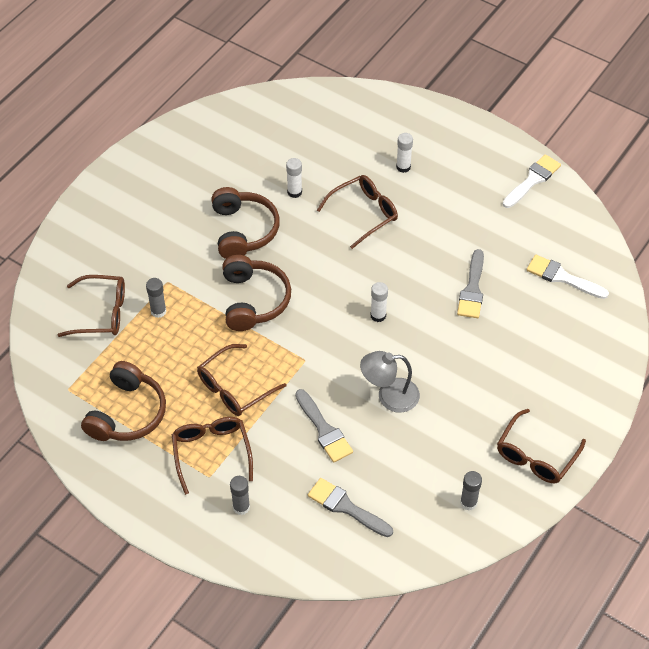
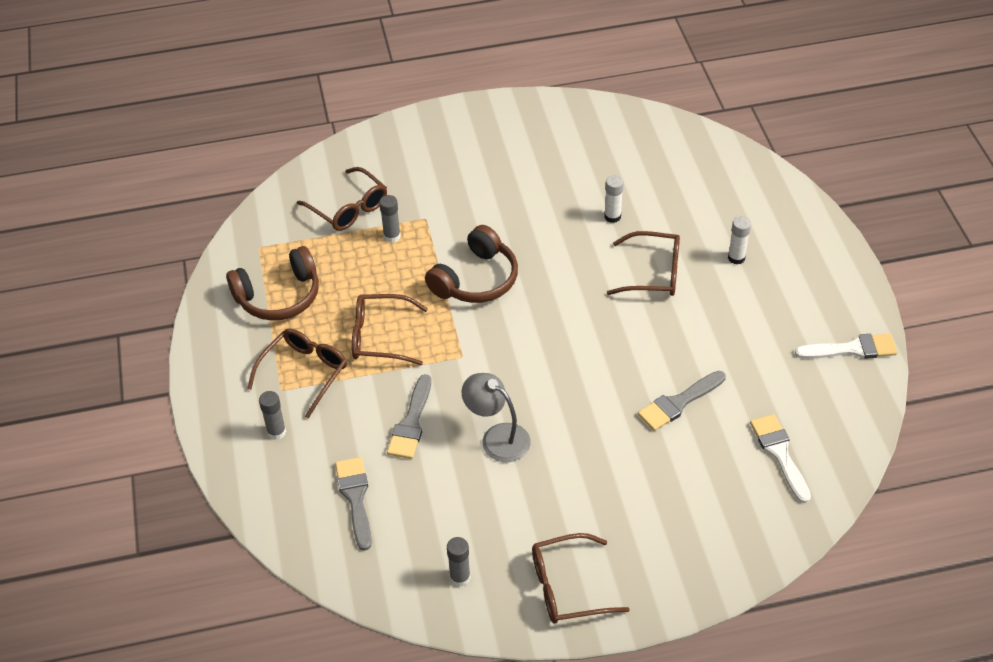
camera: 45 degrees right, 5 degrees down
brown headphones [211,187,280,259] -> none
white glue stick [371,282,388,322] -> none

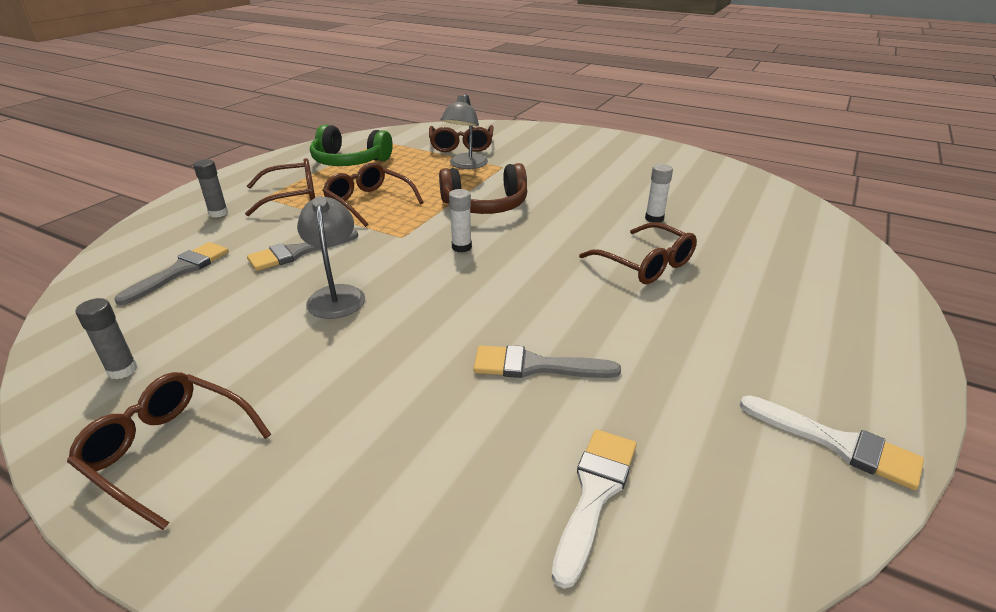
camera: 40 degrees right, 15 degrees down
brown headphones [226,246,319,321] -> green headphones [310,124,393,166]
grey glue stick [379,195,401,243] -> grey lamp [441,94,488,169]
white glue stick [728,216,751,265] -> white glue stick moved to [449,189,472,252]

